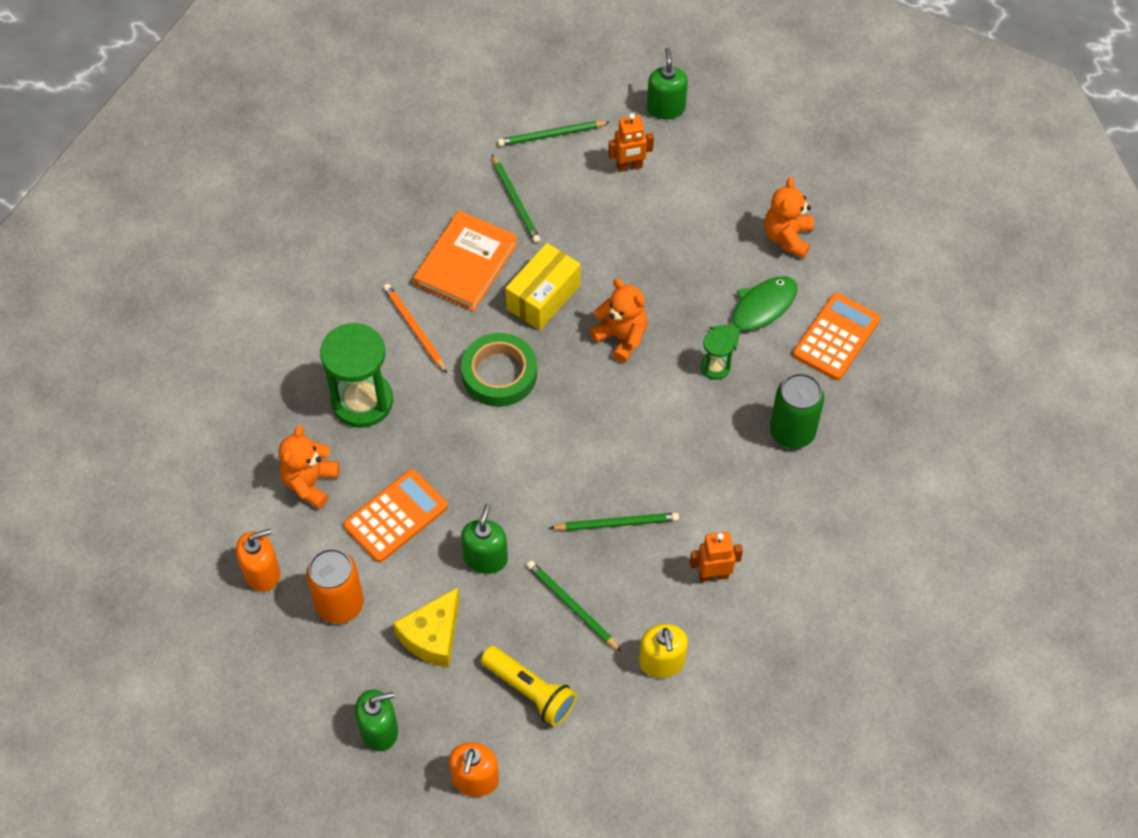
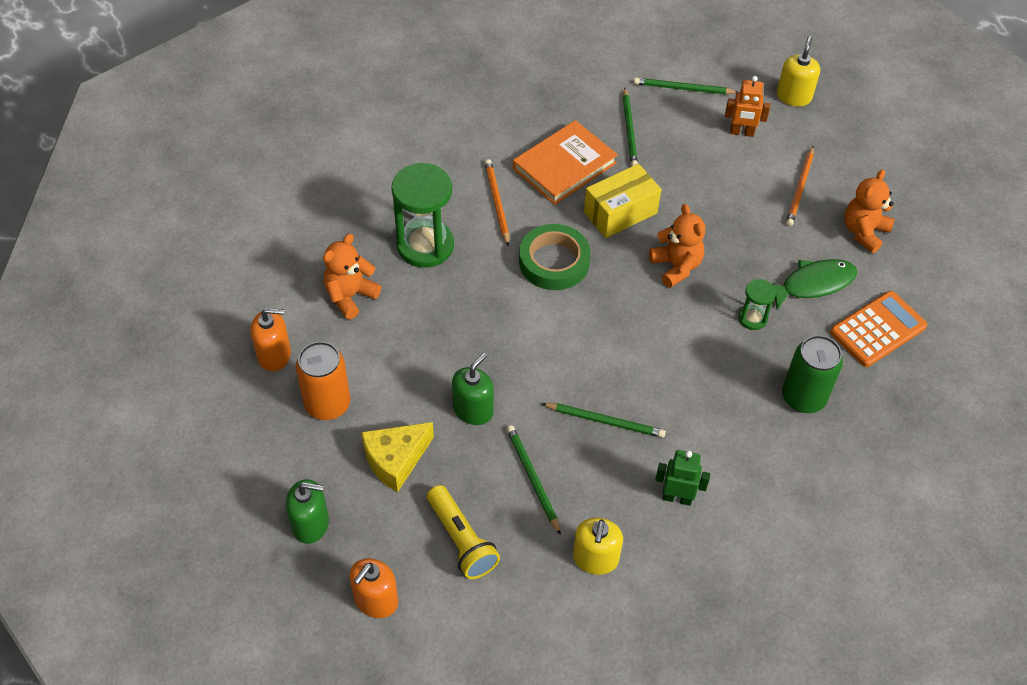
camera: 20 degrees right, 5 degrees down
orange calculator [343,469,448,562] -> none
green soap dispenser [647,48,688,119] -> yellow soap dispenser [777,36,820,106]
orange robot [690,532,743,582] -> green robot [655,450,710,506]
none -> orange pencil [786,146,814,226]

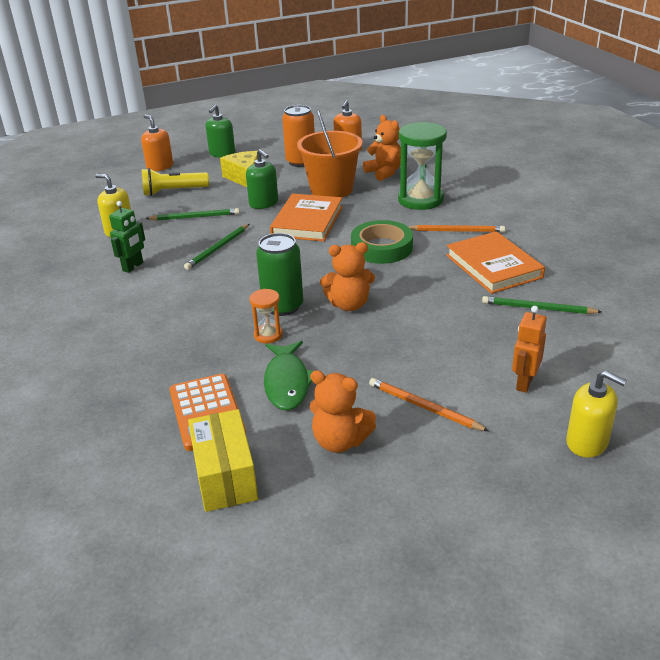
camera: 110 degrees right, 20 degrees down
yellow box [584,164,661,238] -> yellow box moved to [188,409,258,512]
green pencil [634,78,737,94] -> none
green hourglass [738,279,776,330] -> orange hourglass [249,289,283,343]
green can [782,335,843,413] -> green can moved to [256,233,303,316]
orange teddy bear [844,170,895,253] -> orange teddy bear turned 150 degrees clockwise [310,370,376,453]
none -> orange book [270,193,343,242]
none -> orange bucket [297,110,362,198]

